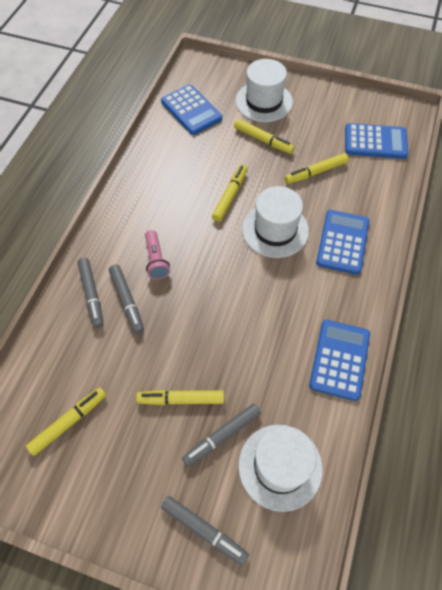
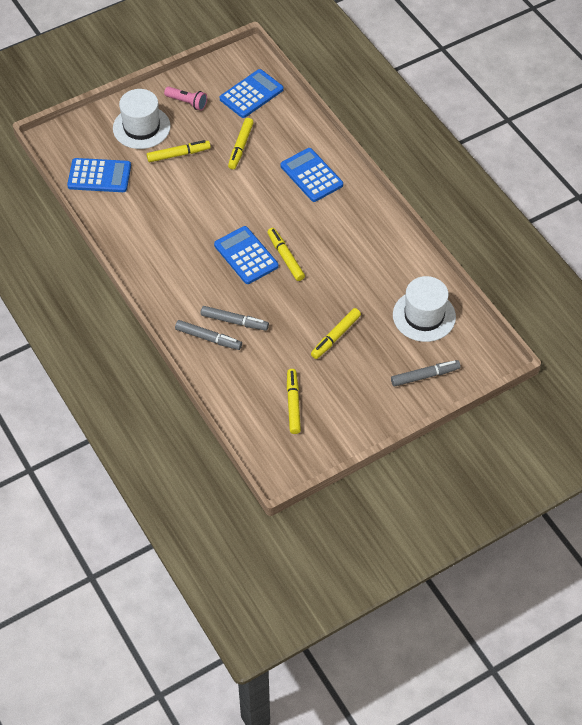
camera: 50 degrees left, 5 degrees down
pink flashlight [145,230,170,280] -> pink flashlight moved to [164,87,207,111]
grey marker [182,404,261,467] -> none
yellow marker [212,165,248,222] -> yellow marker moved to [267,228,305,281]
white hat [242,186,309,258] -> none
blue calculator [309,320,370,401] -> blue calculator moved to [214,226,279,284]

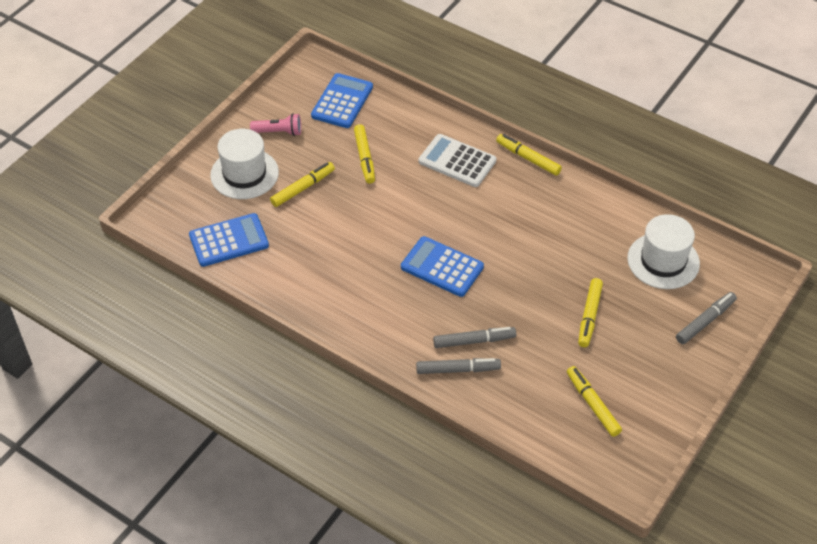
camera: 25 degrees left, 5 degrees down
yellow marker [267,228,305,281] -> yellow marker moved to [496,134,562,176]
blue calculator [281,148,343,202] -> white calculator [419,134,496,187]

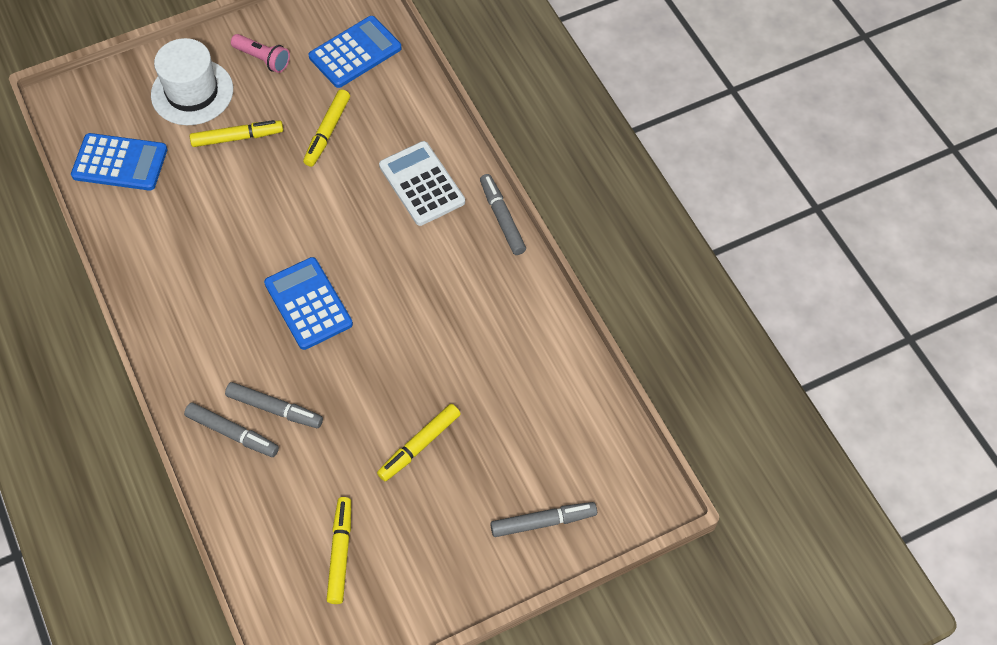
camera: 30 degrees right, 10 degrees up
yellow marker [496,134,562,176] -> grey marker [480,174,526,255]
white hat [627,214,700,289] -> none

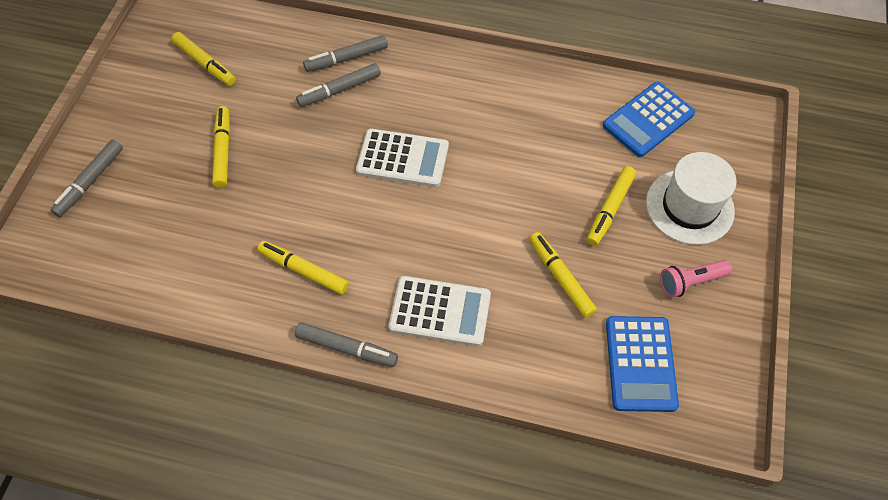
camera: 130 degrees right, 0 degrees up
blue calculator [264,257,353,350] -> white calculator [356,129,449,187]
none -> yellow marker [257,241,349,295]

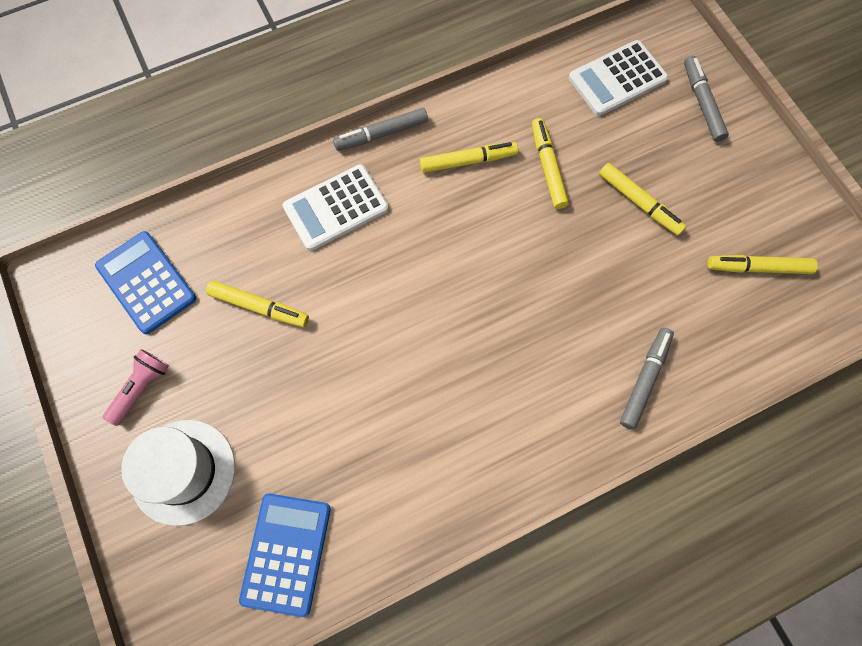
camera: 140 degrees right, 10 degrees up
grey marker [296,63,381,107] -> none
white calculator [356,129,449,187] -> white calculator moved to [569,40,668,116]
yellow marker [587,166,636,246] -> yellow marker moved to [532,118,569,209]

